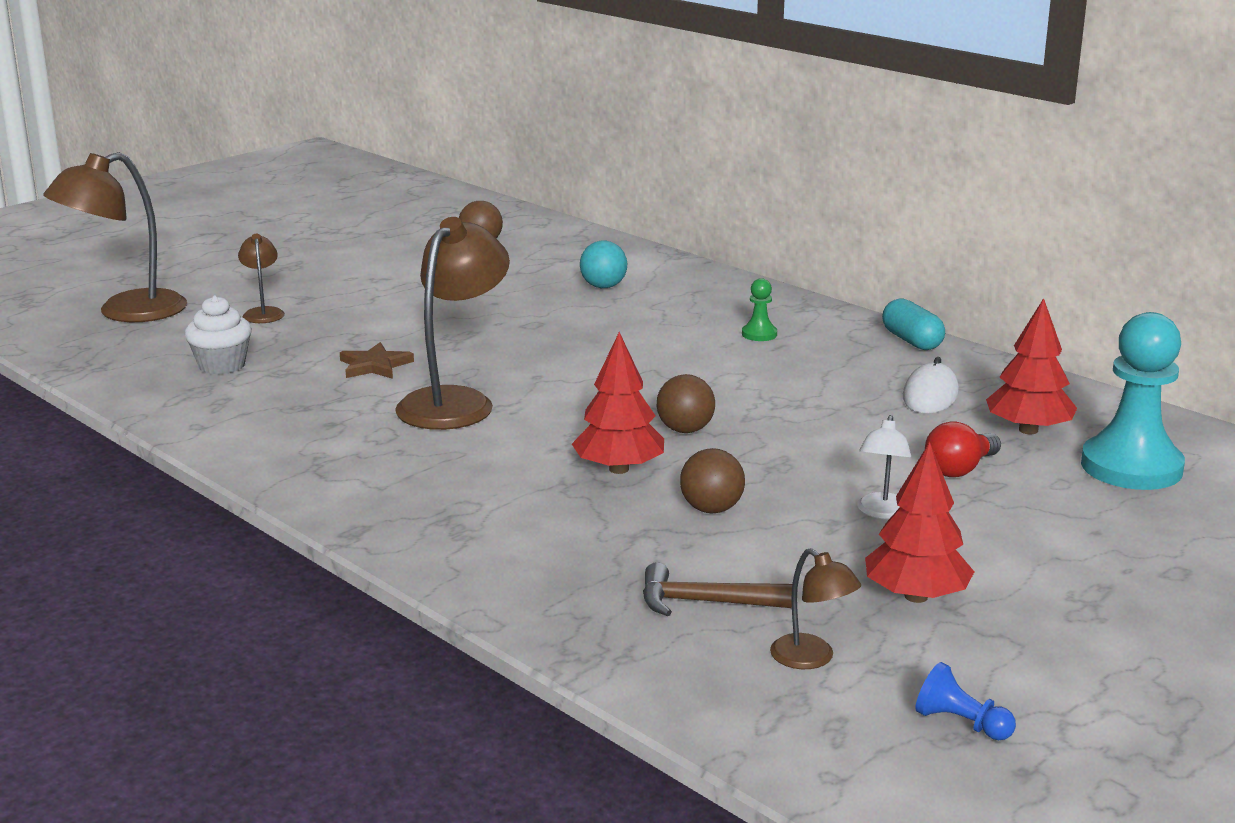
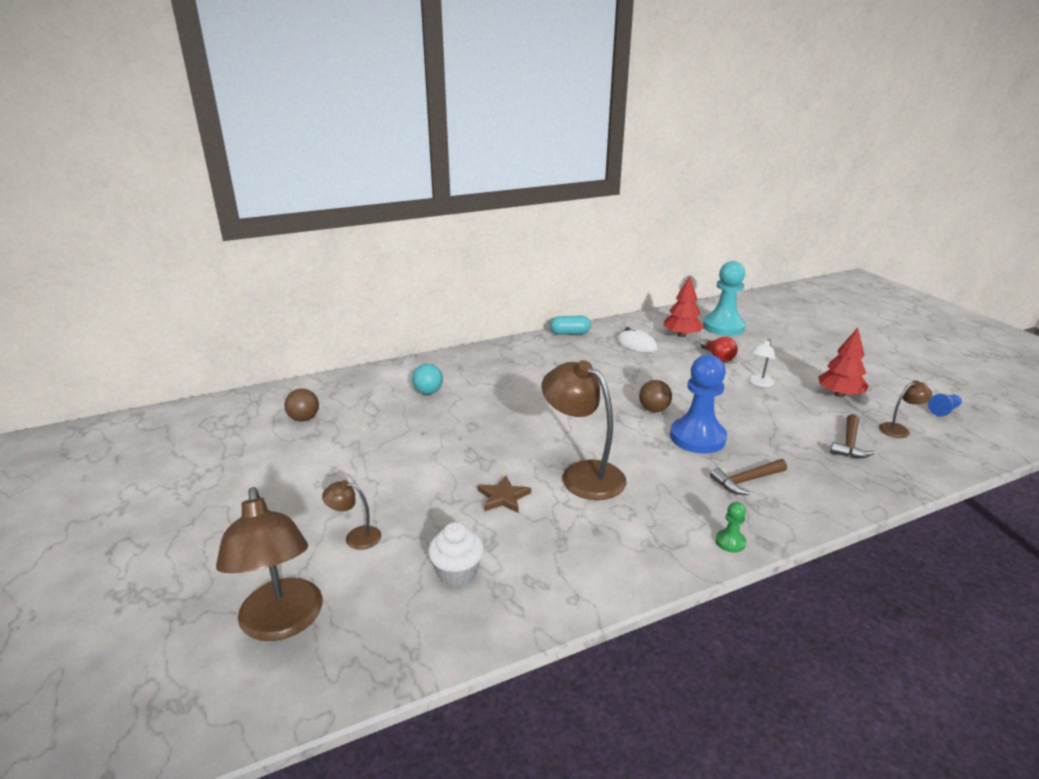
camera: 70 degrees left, 5 degrees up
red tree [572,332,664,474] -> blue pawn [670,354,727,454]
brown ball [680,448,745,513] -> none
green pawn [742,278,777,341] -> green pawn moved to [715,502,746,553]
white lamp [857,415,911,519] -> white lamp turned 90 degrees clockwise [749,339,775,387]
none -> brown hammer [710,459,787,495]

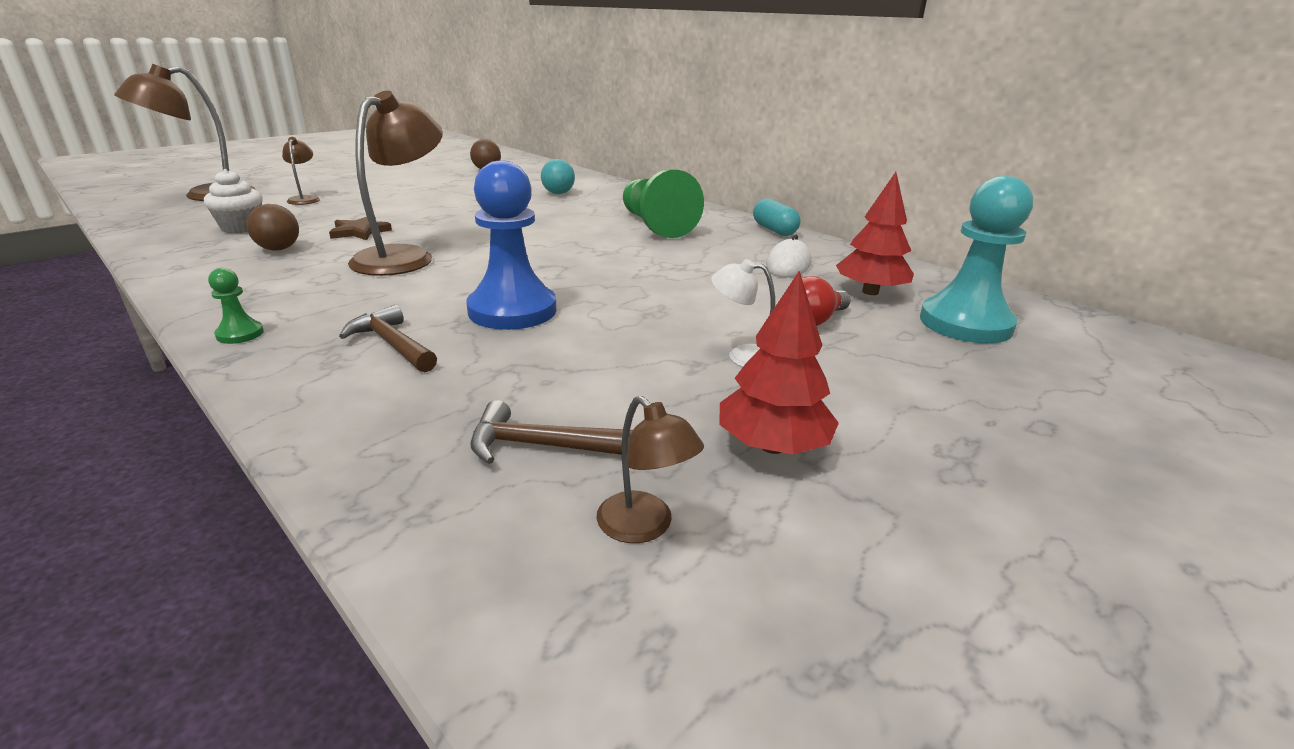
camera: 70 degrees right, 0 degrees up
brown ball [639,380,672,412] -> brown ball moved to [247,204,299,250]
blue pawn [928,394,962,416] -> none
none -> green pawn [623,169,704,238]

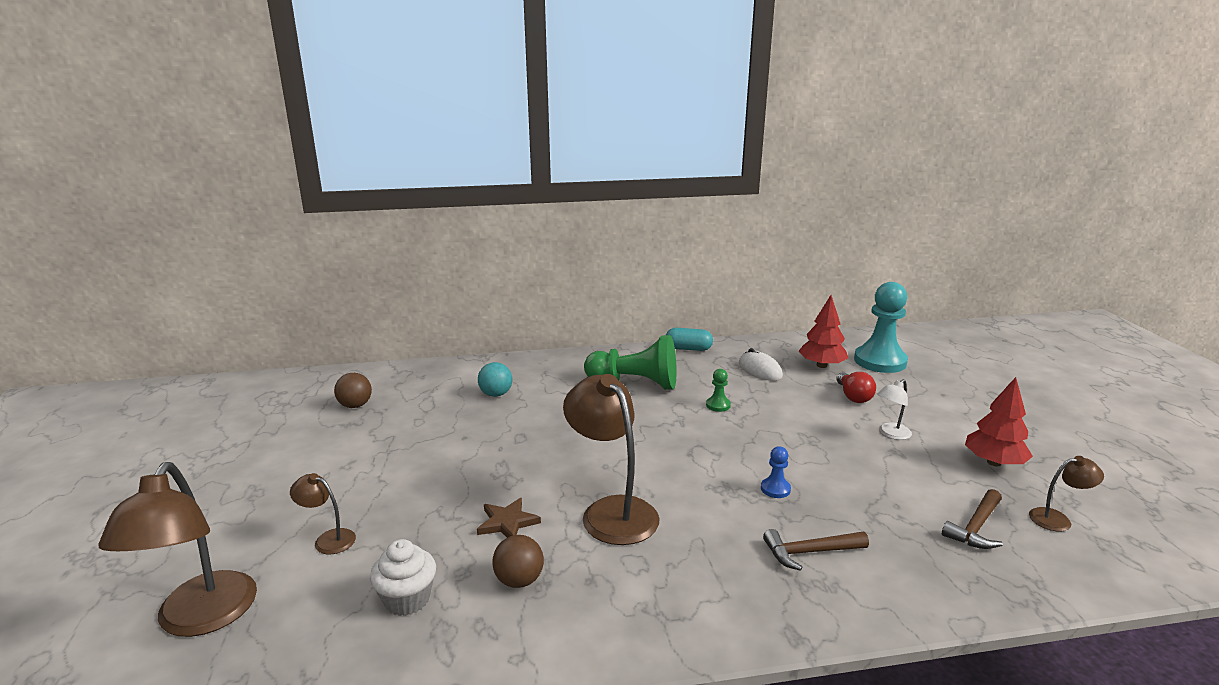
camera: 55 degrees left, 5 degrees down
green pawn [208,268,264,344] -> green pawn moved to [706,369,731,412]
blue pawn [466,161,557,330] -> blue pawn [761,446,791,498], size x0.43

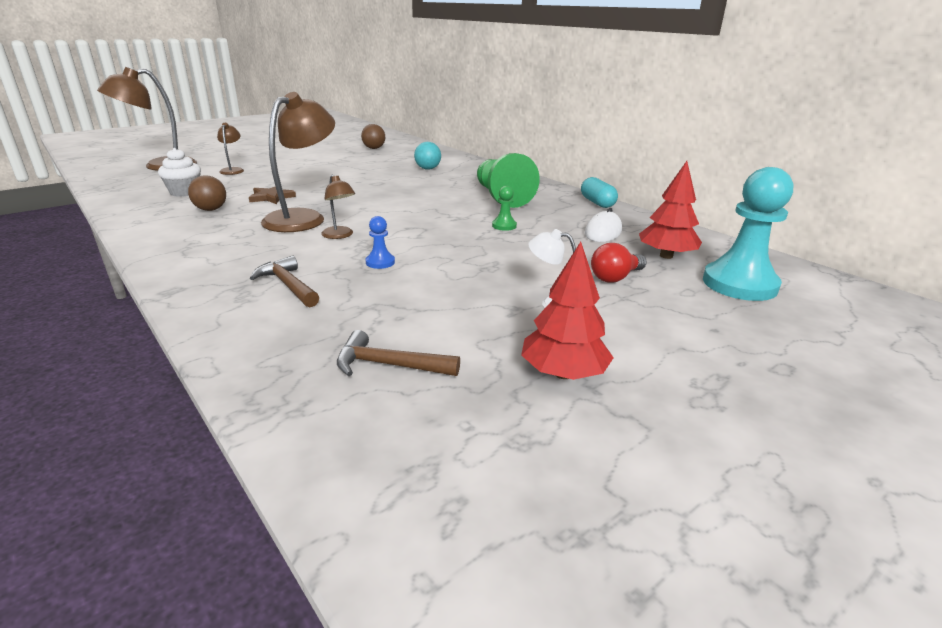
camera: 60 degrees right, 5 degrees up
brown lamp [1029,456,1104,532] -> brown lamp moved to [321,175,355,239]

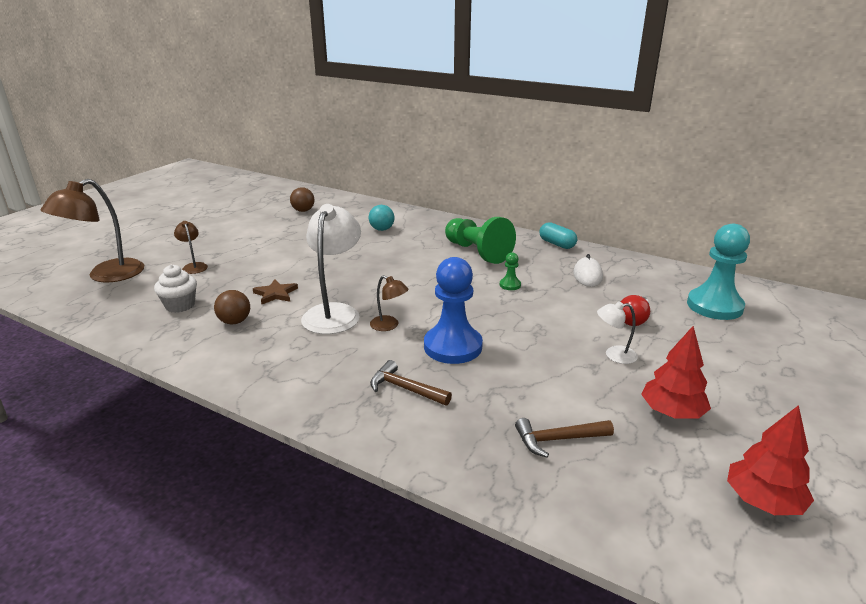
camera: 20 degrees left, 0 degrees up
brown lamp [261,92,335,232] -> white lamp [301,204,361,334]
blue pawn [365,216,395,269] -> blue pawn [424,257,483,364], size x2.32
red tree [639,161,702,259] -> red tree moved to [727,405,814,515]

